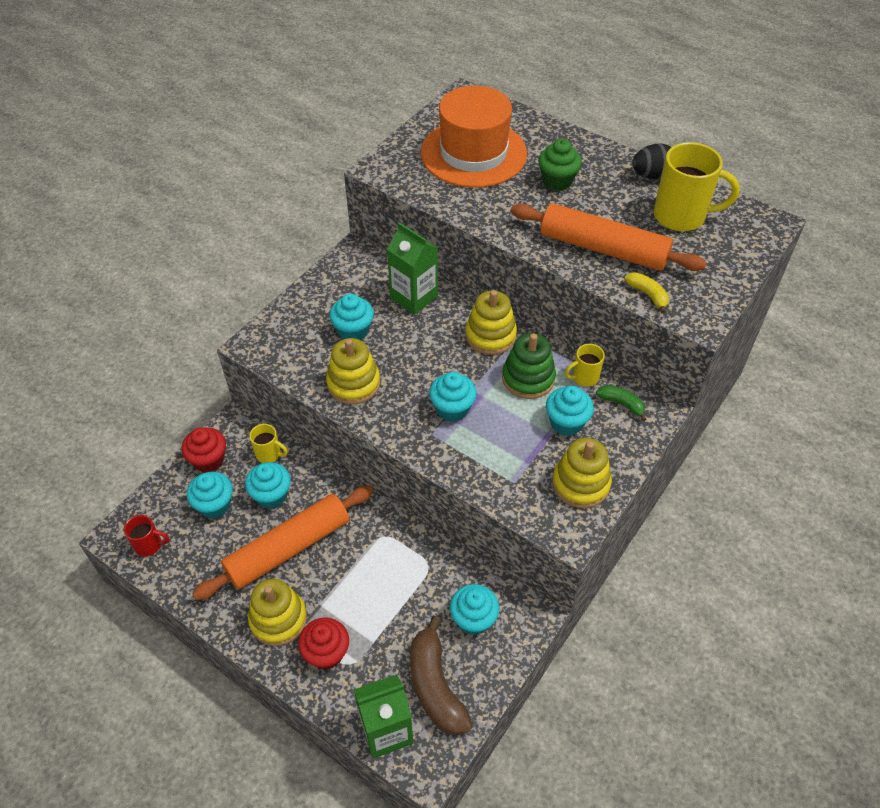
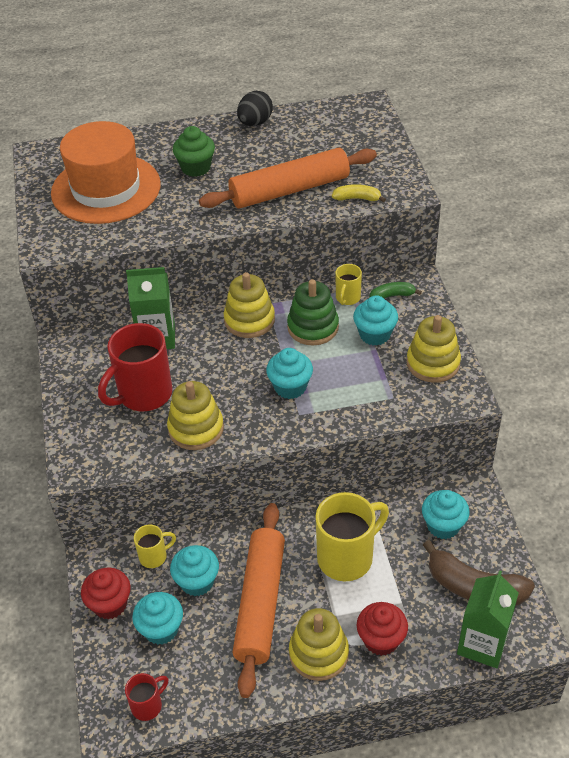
camera: 45 degrees left, 5 degrees down
turquoise cupcake [330,294,374,340] -> red mug [98,323,173,411]
yellow mug [654,142,740,231] -> yellow mug moved to [315,492,389,582]

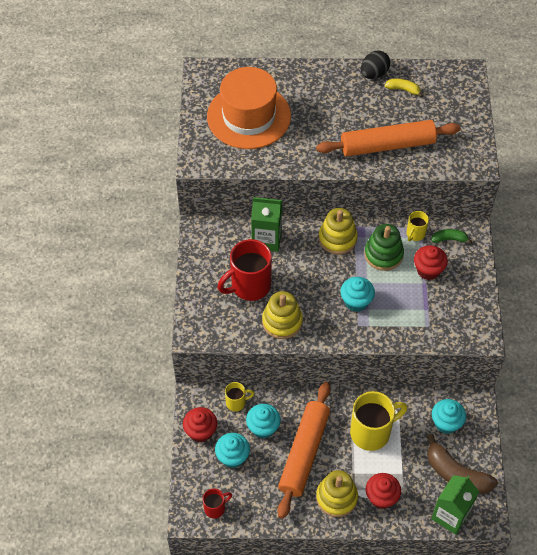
camera: 10 degrees right, 10 degrees up
green cupcake [173,126,215,177] -> none
yellow banana [332,184,386,202] -> yellow banana moved to [385,78,423,97]
turquoise cupcake [353,295,398,346] -> red cupcake [414,245,448,280]
yellow stacking toy [407,315,461,383] -> none

